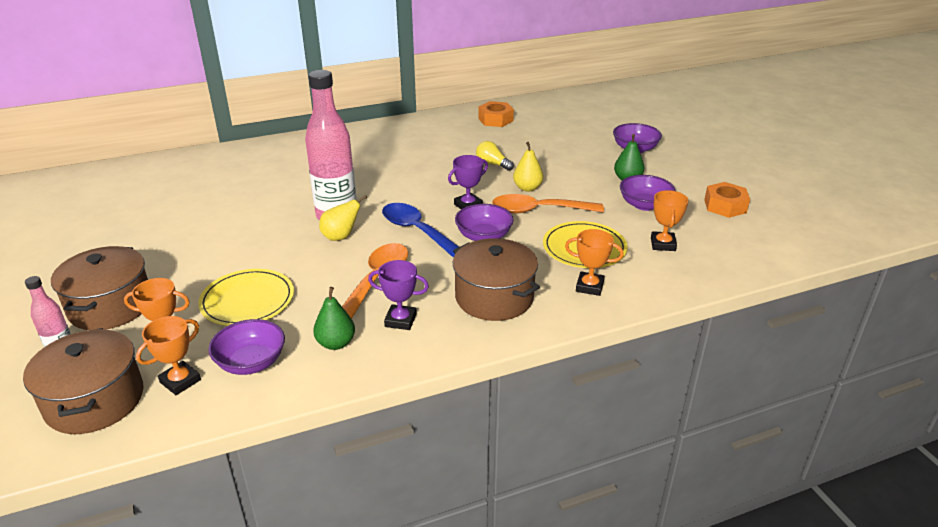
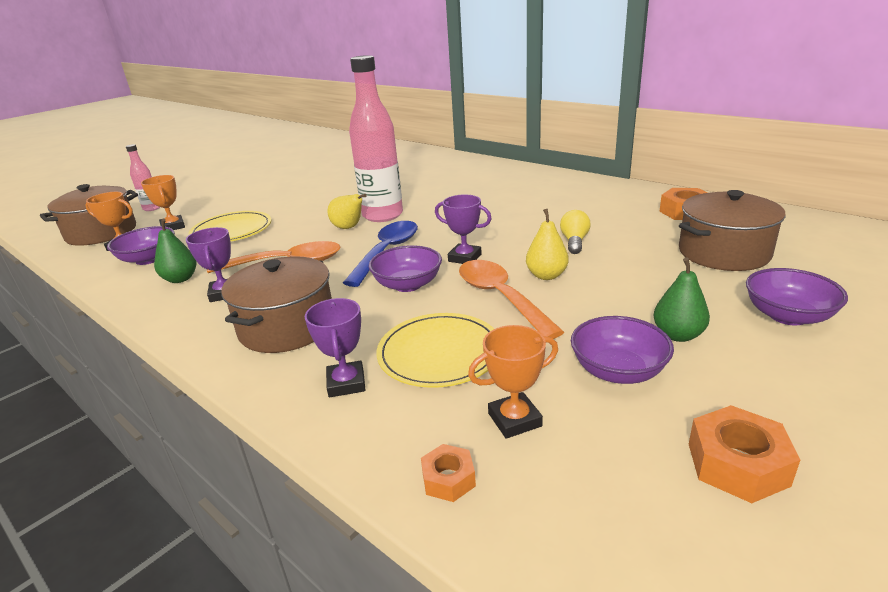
camera: 65 degrees right, 5 degrees down
brown pot [51,246,148,330] -> brown pot moved to [679,190,786,271]
orange trophy [565,229,624,296] -> purple trophy [304,298,366,398]
none -> orange nut [421,444,476,502]

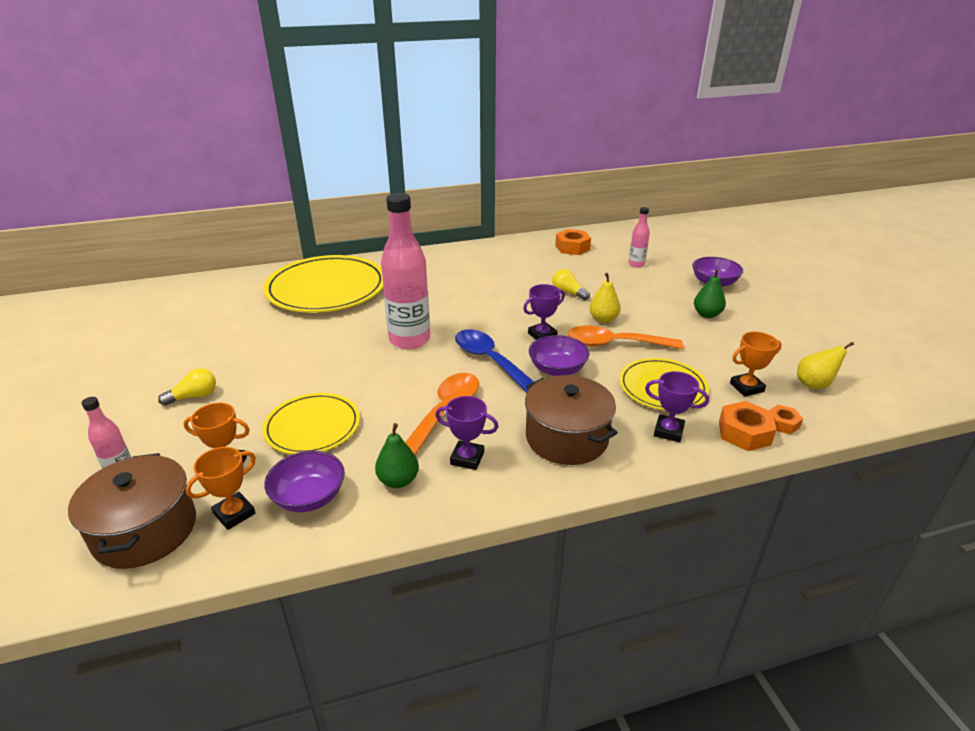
camera: 60 degrees left, 5 degrees up
yellow pear [327,194,367,229] -> yellow pear moved to [797,342,854,389]
orange trophy [468,325,558,439] -> orange trophy turned 60 degrees clockwise [730,332,782,397]
purple bowl [571,316,674,384] -> none
brown pot [679,190,786,271] -> pink bottle [629,207,650,267]
orange nut [689,405,800,503] -> orange nut moved to [719,401,777,451]
none -> yellow light bulb [158,368,216,406]
none -> yellow plate [263,255,383,313]

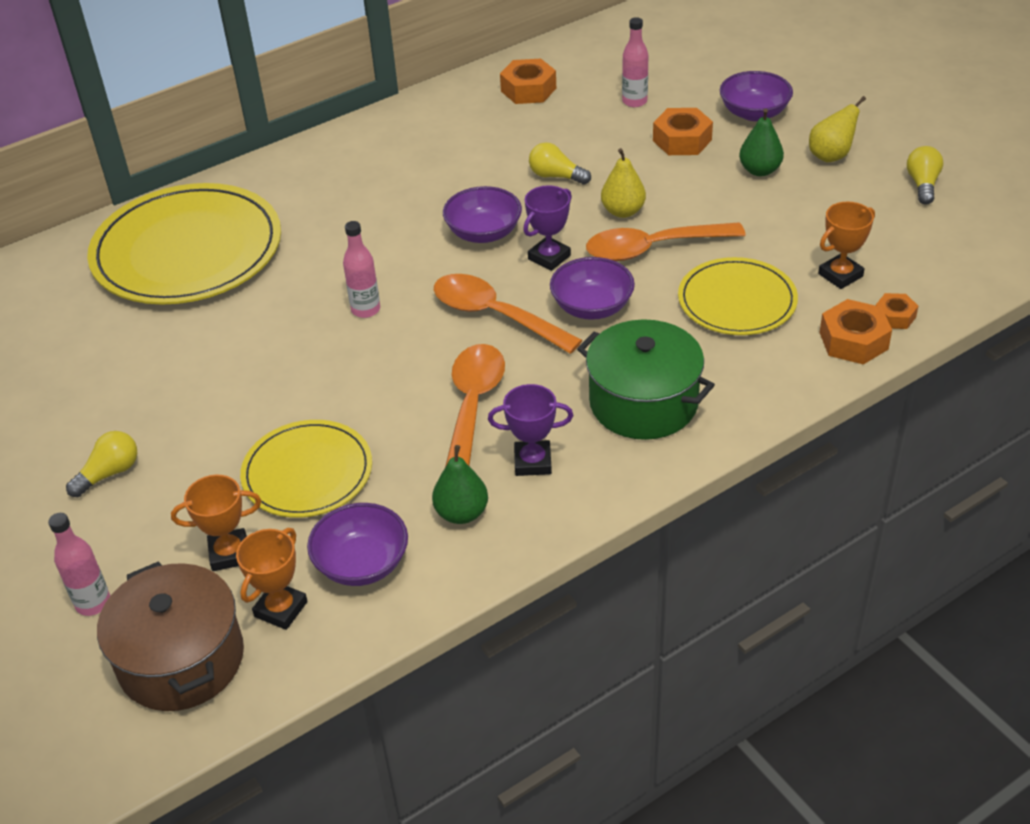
camera: 15 degrees left, 10 degrees up
pink bottle [381,193,430,349] -> pink bottle [343,221,380,318], size x0.48
blue spoon [455,329,534,392] -> orange spoon [434,274,582,354]
brown pot [525,375,618,465] -> green pot [577,319,715,440]
purple trophy [645,371,709,442] -> none
yellow pear [797,342,854,389] -> yellow pear moved to [809,96,866,162]
none -> purple bowl [443,186,522,243]
none -> orange nut [653,108,713,155]
none -> yellow light bulb [907,146,943,205]

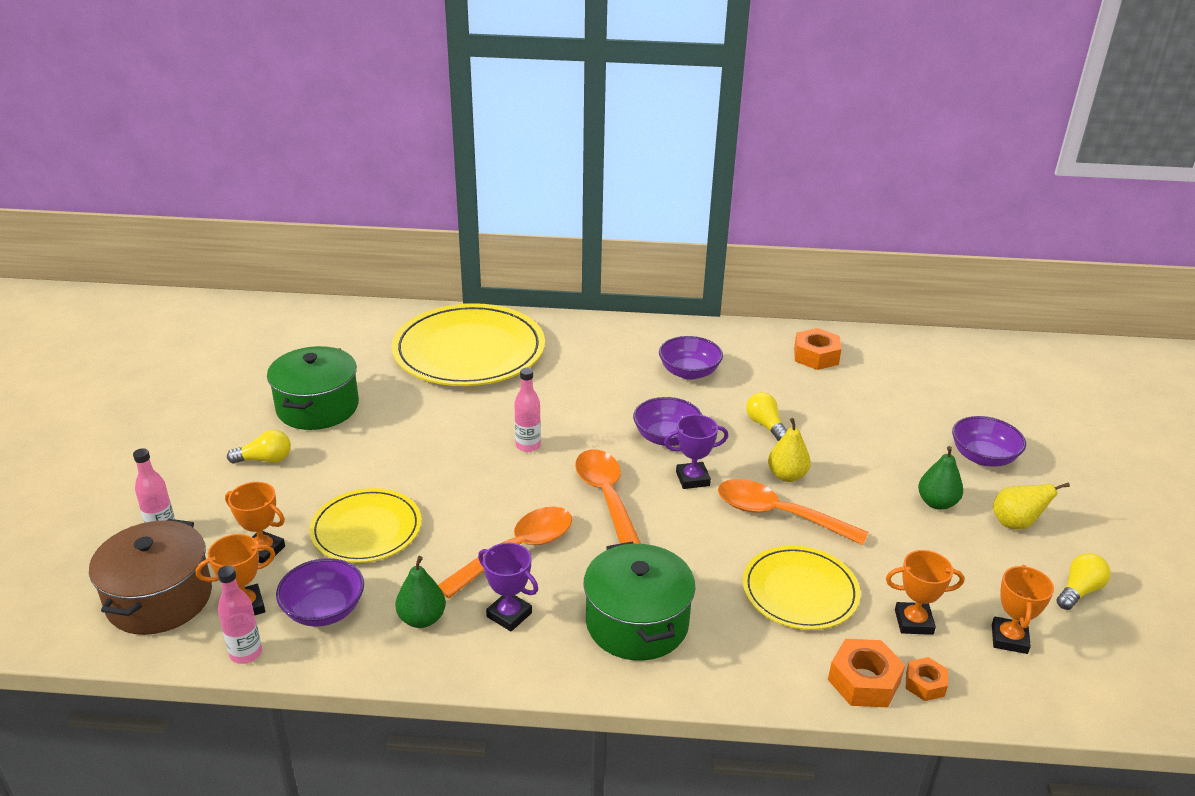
camera: 35 degrees right, 10 degrees down
purple bowl [550,257,635,320] -> purple bowl moved to [659,336,723,380]
pink bottle [622,17,648,107] -> pink bottle moved to [218,565,262,664]
orange nut [653,108,713,155] -> none
none -> green pot [267,346,359,430]
none -> orange trophy [992,565,1054,654]

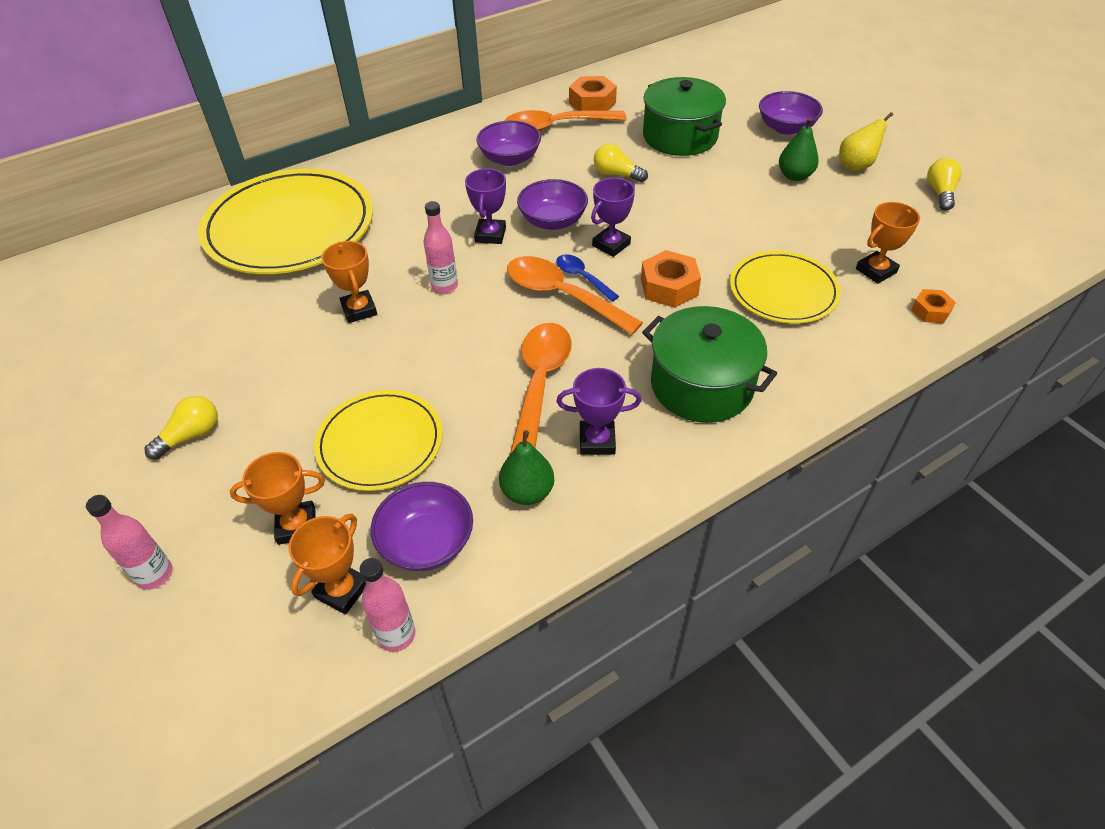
camera: 35 degrees left, 15 degrees up
brown pot [89,519,212,635] -> none
green pot [267,346,359,430] -> green pot moved to [643,77,726,156]
orange spoon [718,479,868,545] -> orange spoon moved to [504,110,627,131]
yellow pear [768,418,811,482] -> none
orange nut [828,639,905,707] -> orange nut moved to [641,250,701,308]
orange trophy [992,565,1054,654] -> orange trophy moved to [321,241,377,323]
none -> purple trophy [465,169,506,244]
none -> blue spoon [556,254,619,301]

